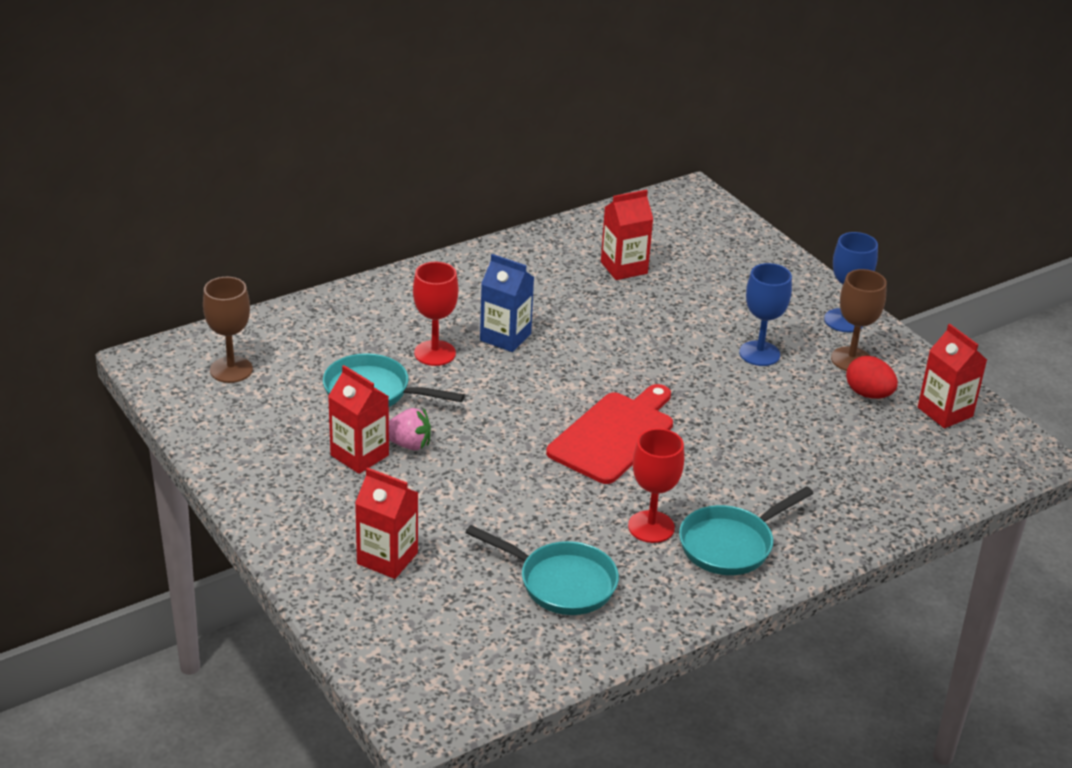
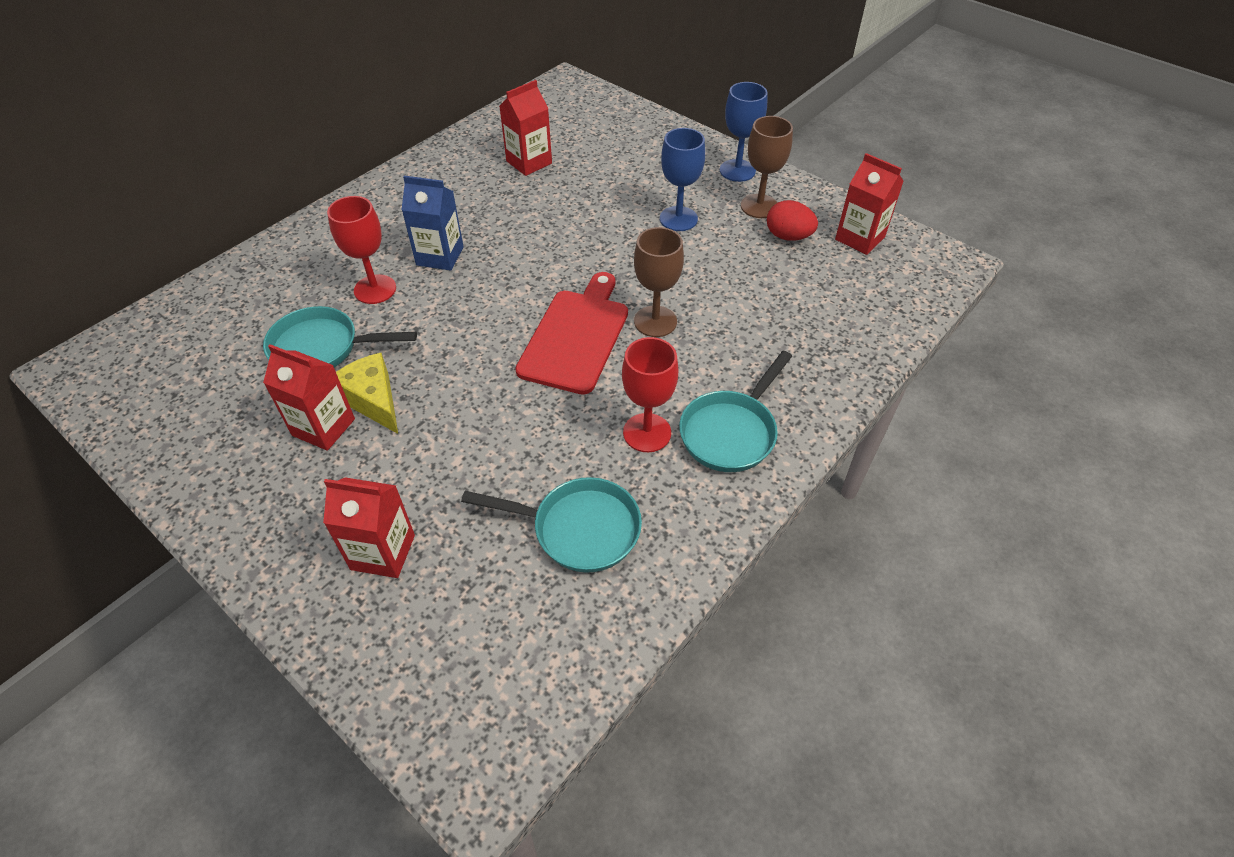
camera: 15 degrees left, 15 degrees up
brown goblet [203,277,253,383] -> brown goblet moved to [634,227,684,337]
pink strawberry [389,408,431,450] -> yellow cheese [336,353,398,434]

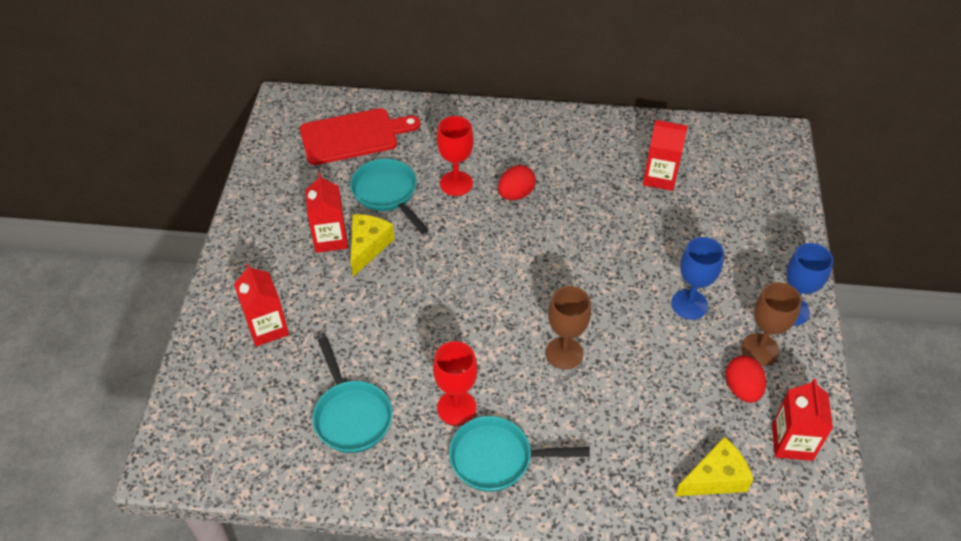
camera: 55 degrees right, 0 degrees up
blue carton [402,176,464,271] -> red egg [498,165,536,200]
red cutting board [515,272,628,395] -> red cutting board moved to [300,108,420,165]
none -> yellow cheese [675,437,754,496]

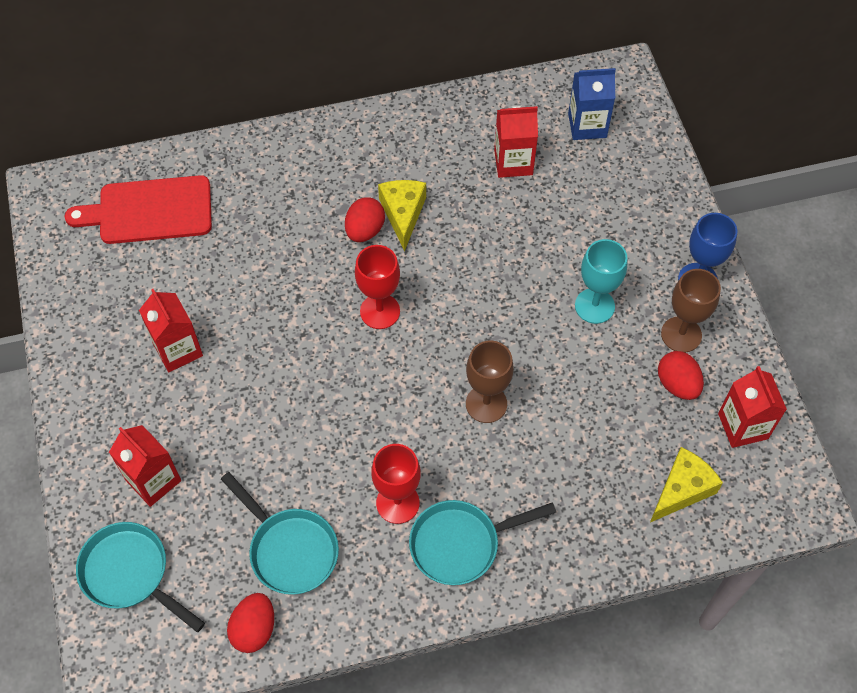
camera: 20 degrees left, 10 degrees up
red cutting board [300,108,420,165] -> red cutting board turned 150 degrees counterclockwise [65,175,212,244]
turquoise pan [350,159,429,234] -> turquoise pan moved to [76,522,205,632]
yellow cheese [351,214,394,277] -> yellow cheese moved to [378,180,426,252]
red goblet [437,116,474,196] -> red goblet moved to [355,245,400,329]
blue goblet [671,237,724,320] -> turquoise goblet [575,239,627,324]
none -> red egg [227,593,274,653]
none -> blue carton [568,68,616,140]

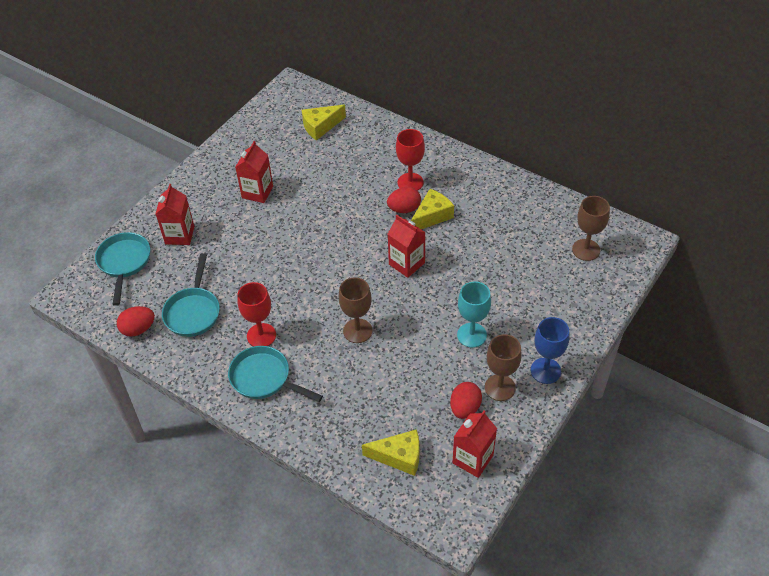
camera: 50 degrees right, 10 degrees down
red cutting board [65,175,212,244] -> yellow cheese [302,105,346,141]
red goblet [355,245,400,329] -> red goblet moved to [396,129,425,191]
red carton [494,105,538,178] -> red carton moved to [388,215,426,278]
blue carton [568,68,616,140] -> brown goblet [572,196,610,261]

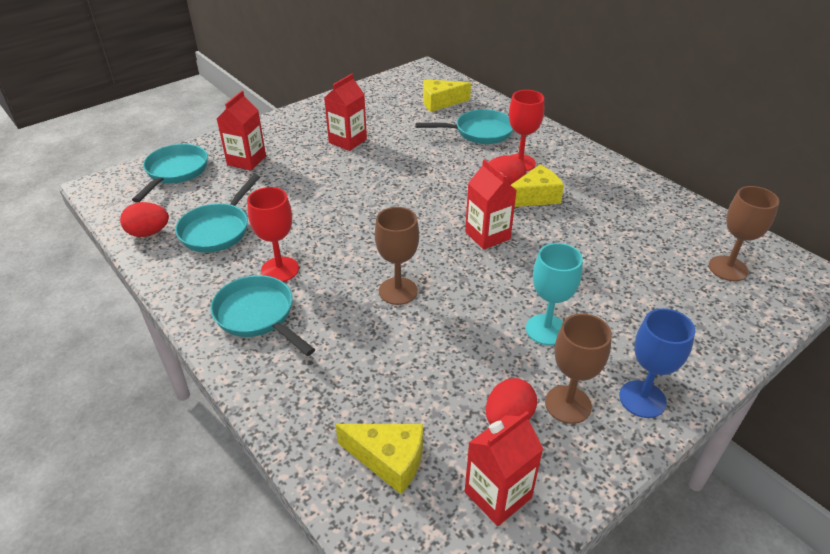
camera: 15 degrees right, 10 degrees down
none -> turquoise pan [416,109,513,144]

